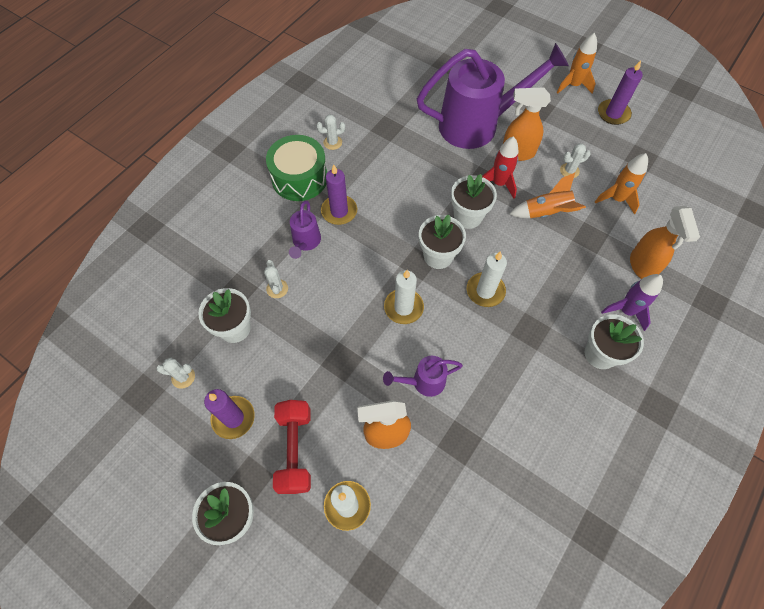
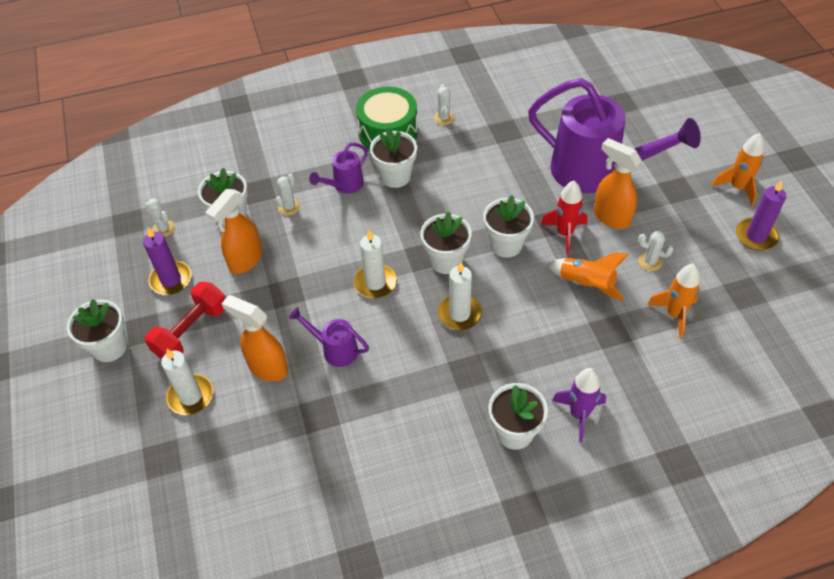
camera: 40 degrees right, 10 degrees down
white cactus [316,114,345,150] -> white cactus turned 60 degrees clockwise [434,84,454,125]
purple candle [321,165,357,225] -> white flower pot [370,128,417,188]
orange spray bottle [630,206,700,279] -> orange spray bottle moved to [206,189,262,274]

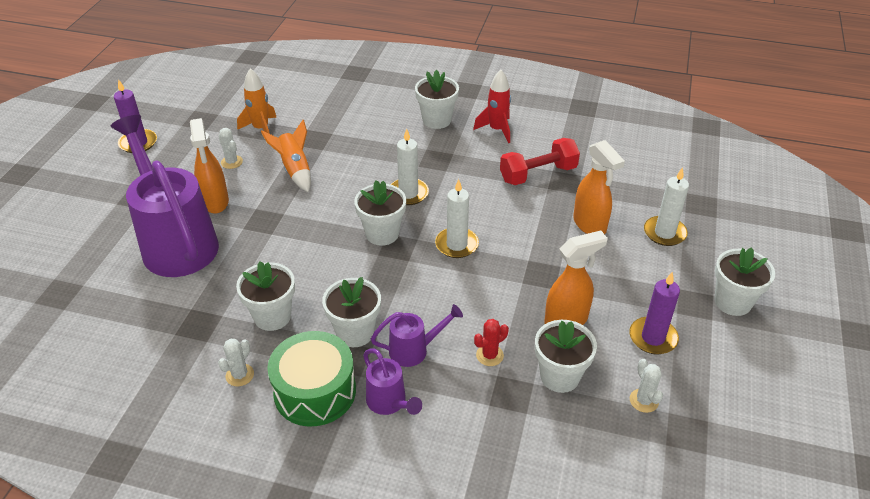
camera: 150 degrees left, 10 degrees down
red dumbbell [145,282,226,360] -> red dumbbell moved to [500,138,580,185]
white cactus [276,173,300,215] -> red cactus [474,319,509,366]
purple watering can [289,307,369,367] -> purple watering can moved to [363,349,422,415]
white flower pot [483,195,534,258] -> white flower pot moved to [236,262,295,331]
red rocket [541,181,587,255] -> red rocket moved to [473,70,511,143]
purple rocket [552,368,606,443] -> none
orange rocket [712,133,764,206] -> none

